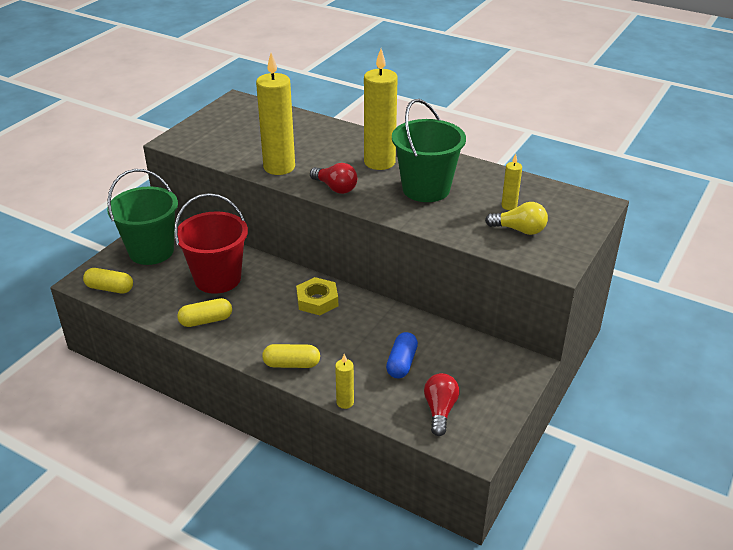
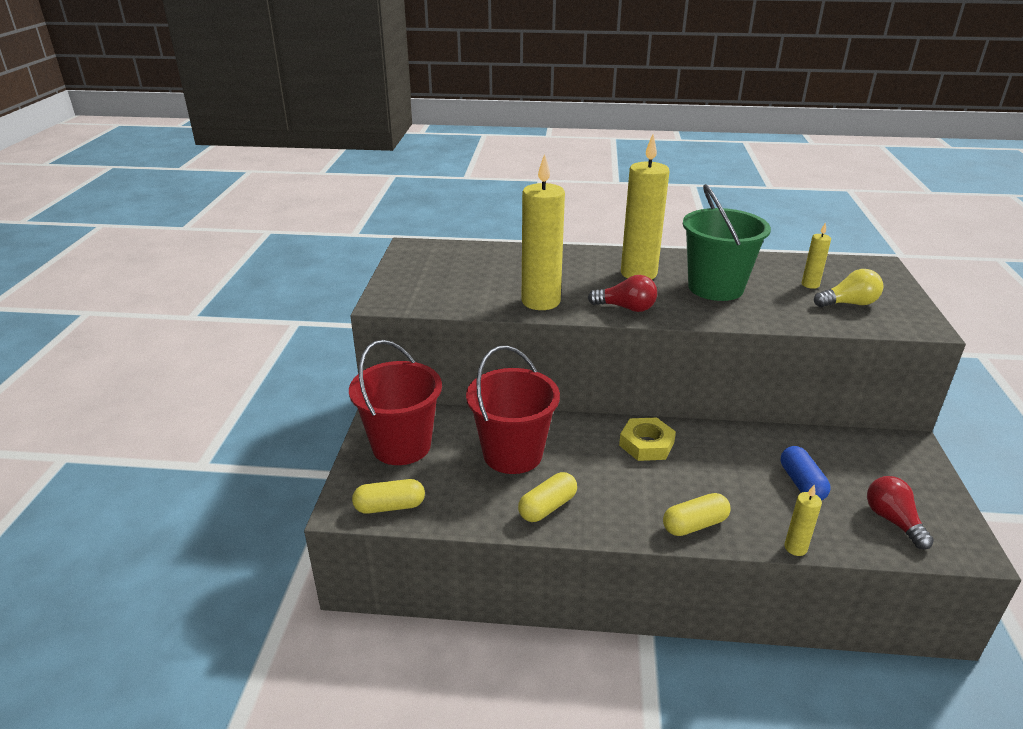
camera: 25 degrees left, 5 degrees down
green bucket [107,169,178,265] -> red bucket [349,340,442,465]

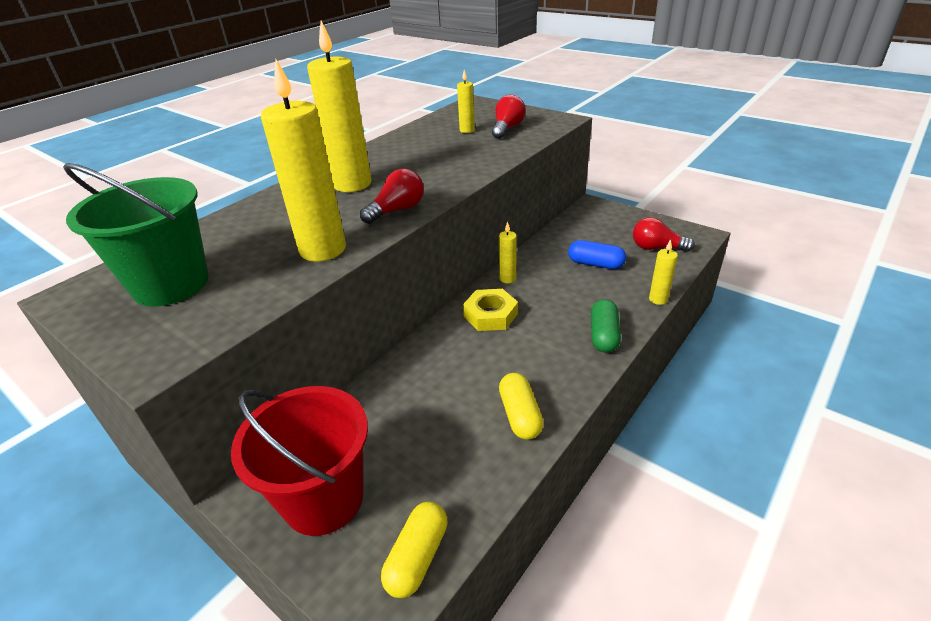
camera: 55 degrees left, 5 degrees up
red bucket [466,345,560,474] -> none
yellow capsule [663,493,731,536] -> green capsule [591,299,621,353]
green bucket [683,184,771,301] -> green bucket moved to [63,163,209,307]
yellow light bulb [814,269,883,307] -> red light bulb [492,95,526,139]
none -> yellow candle [499,221,517,283]

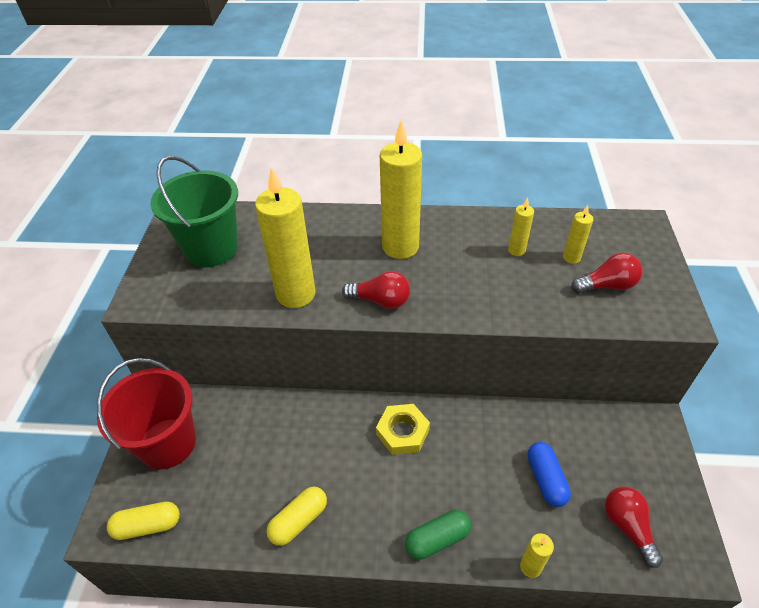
camera: 55 degrees right, 10 degrees up
yellow candle [499,221,517,283] -> yellow candle moved to [508,197,534,256]

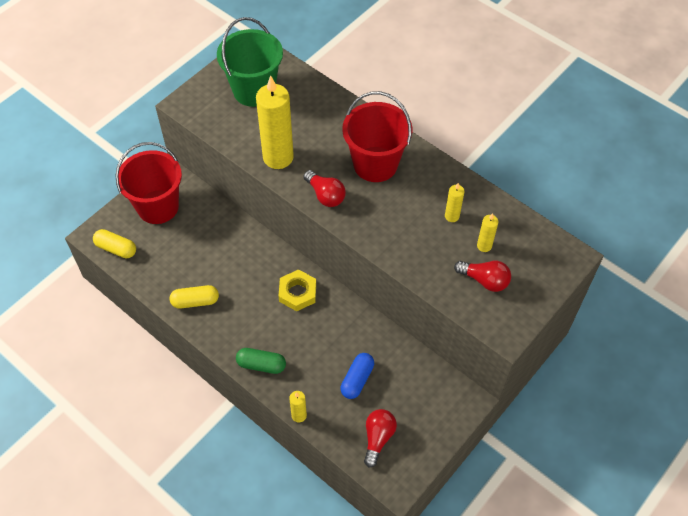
camera: 35 degrees right, 10 degrees up
yellow candle [380,121,422,259] -> red bucket [342,91,412,182]

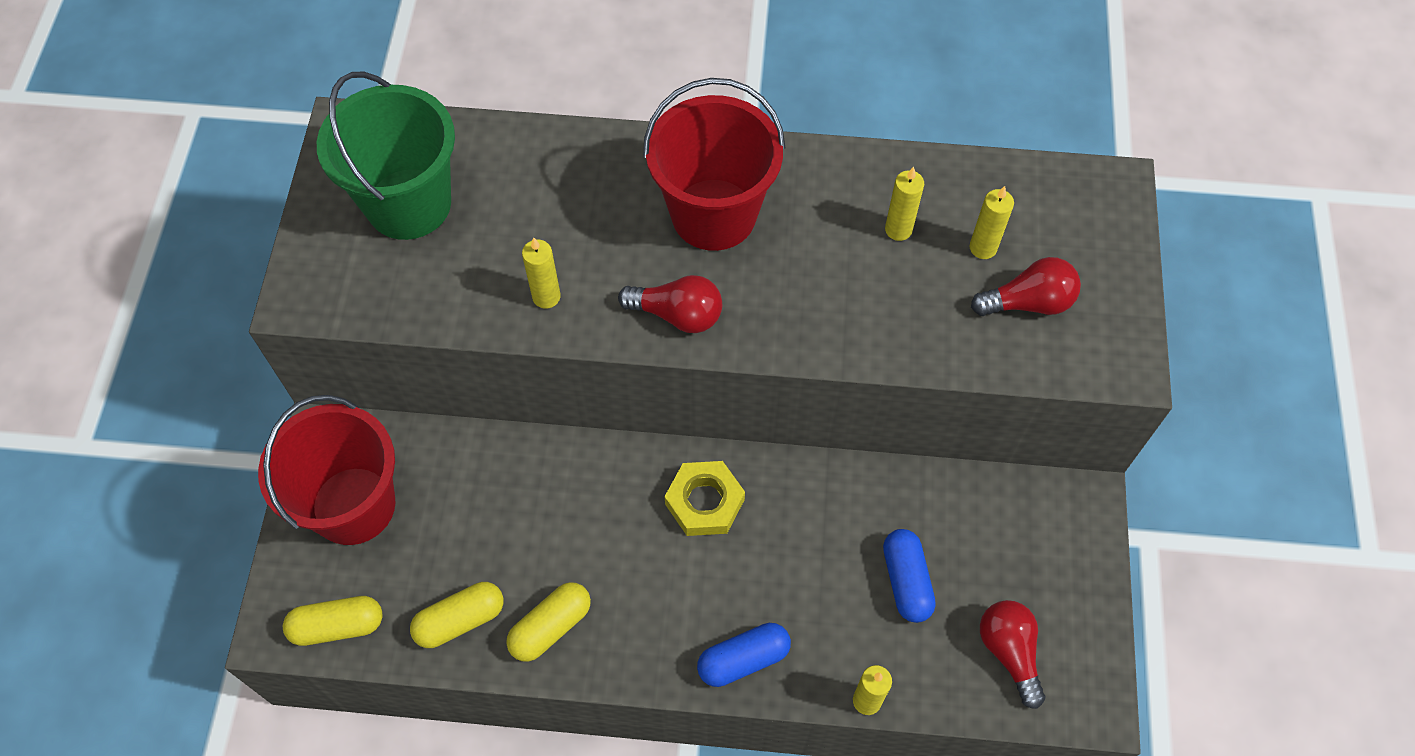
camera: 35 degrees left, 5 degrees up
green capsule [236,348,286,374] -> blue capsule [697,623,791,687]
yellow candle [256,75,294,169] -> yellow candle [522,237,561,309], size x0.46
none -> yellow capsule [410,582,504,648]

